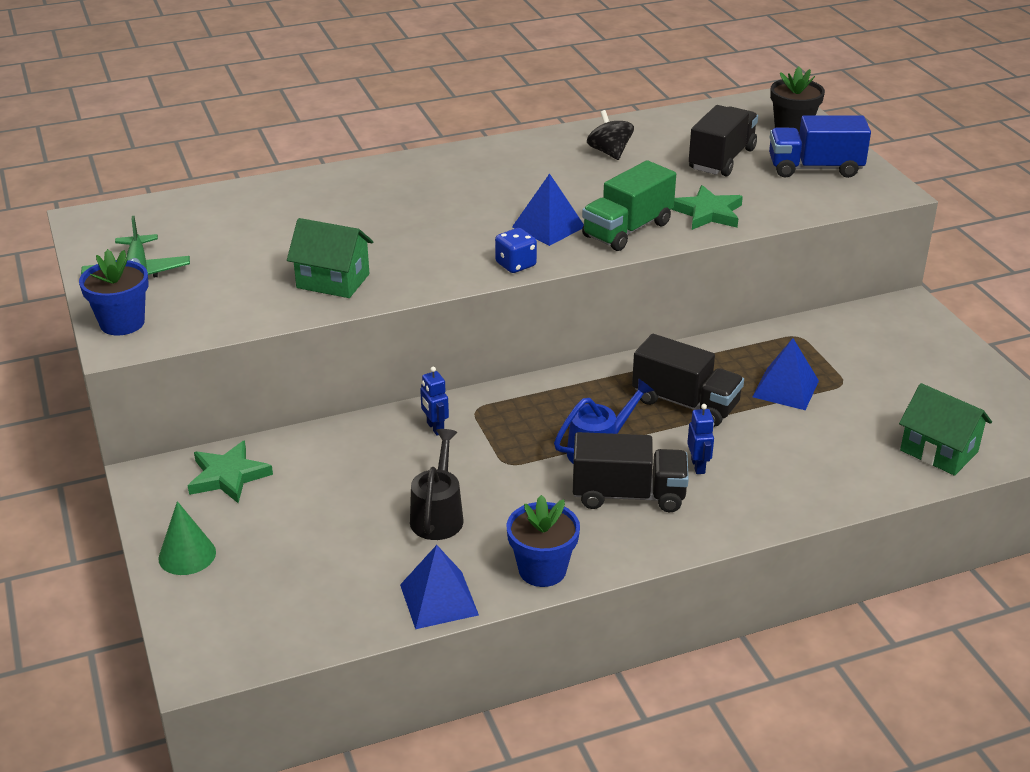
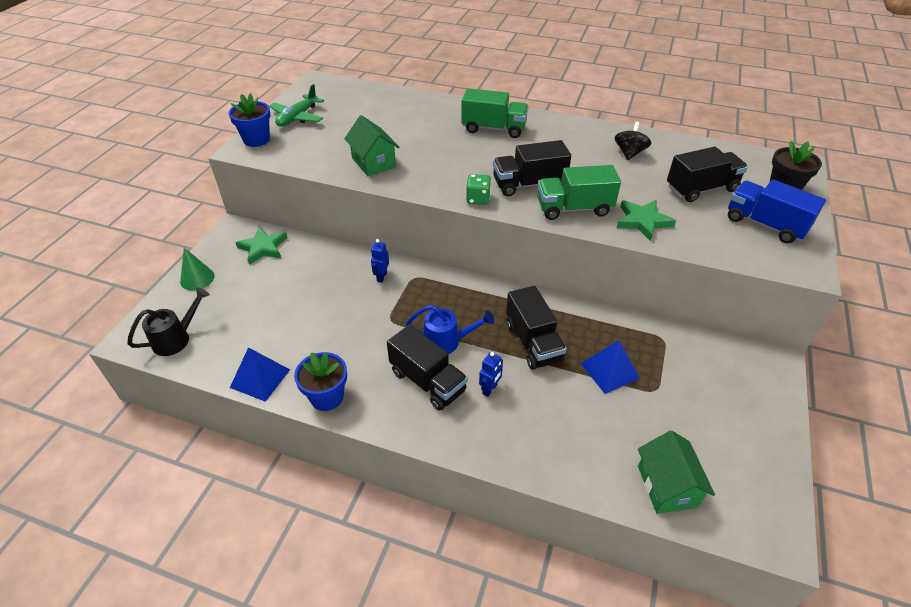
camera: 40 degrees right, 10 degrees up
black watering can [410,429,464,540] -> black watering can moved to [127,287,210,356]
blue dice [495,228,537,273] -> green dice [466,174,491,205]
blue pyramid [512,173,584,246] -> black truck [493,140,571,196]
none -> green truck [461,88,529,138]

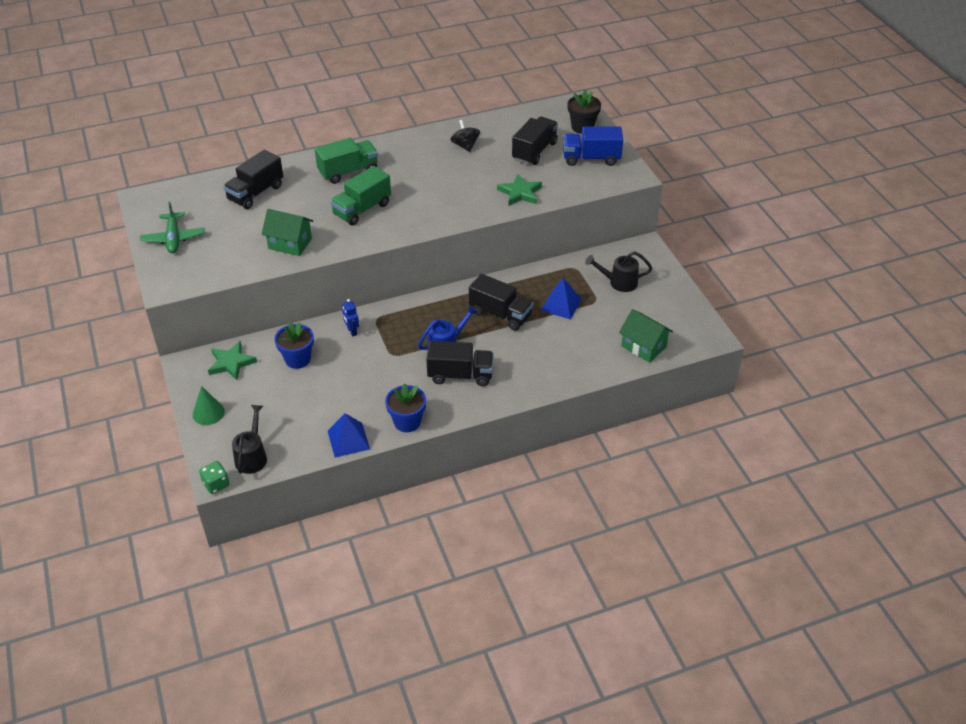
camera: 40 degrees left, 0 degrees up
blue flower pot [228,93,271,147] -> blue flower pot moved to [274,322,314,369]
green dice [466,174,491,205] -> green dice moved to [199,461,230,494]
blue robot [479,352,503,397] -> none
black truck [493,140,571,196] -> black truck moved to [223,150,283,209]
green truck [538,165,621,220] -> green truck moved to [330,166,391,225]
none -> black watering can [585,252,652,292]

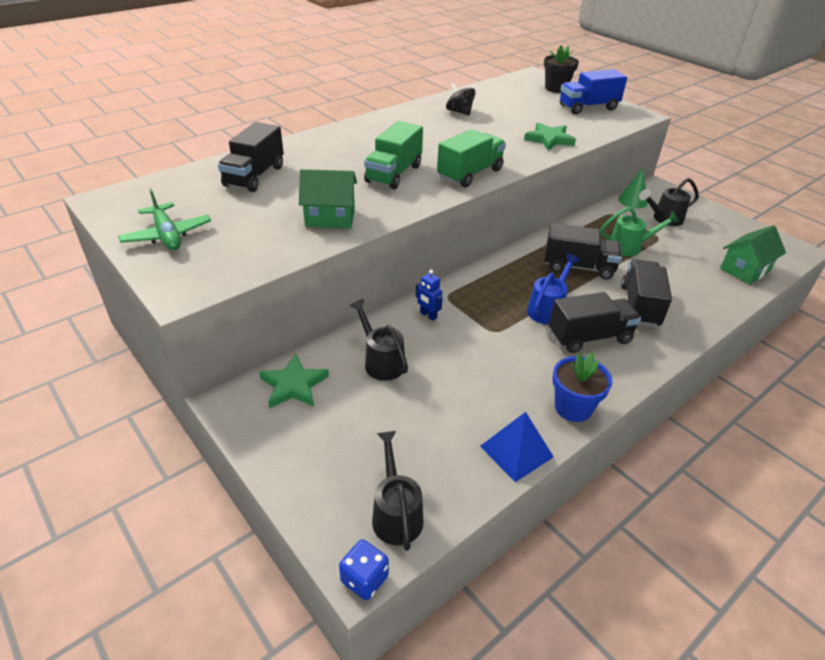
camera: 20 degrees left, 5 degrees down
green cone [193,386,225,425] -> green cone moved to [618,168,648,208]
green dice [199,461,230,494] -> blue dice [339,539,389,600]
blue flower pot [274,322,314,369] -> black watering can [349,299,408,381]
green truck [315,138,378,184] -> green truck moved to [437,129,506,187]
black truck [512,116,558,165] -> black truck moved to [621,259,672,327]
blue pyramid [541,278,582,320] -> green watering can [600,207,679,256]
green house [619,309,673,363] -> green house turned 60 degrees counterclockwise [720,225,786,284]

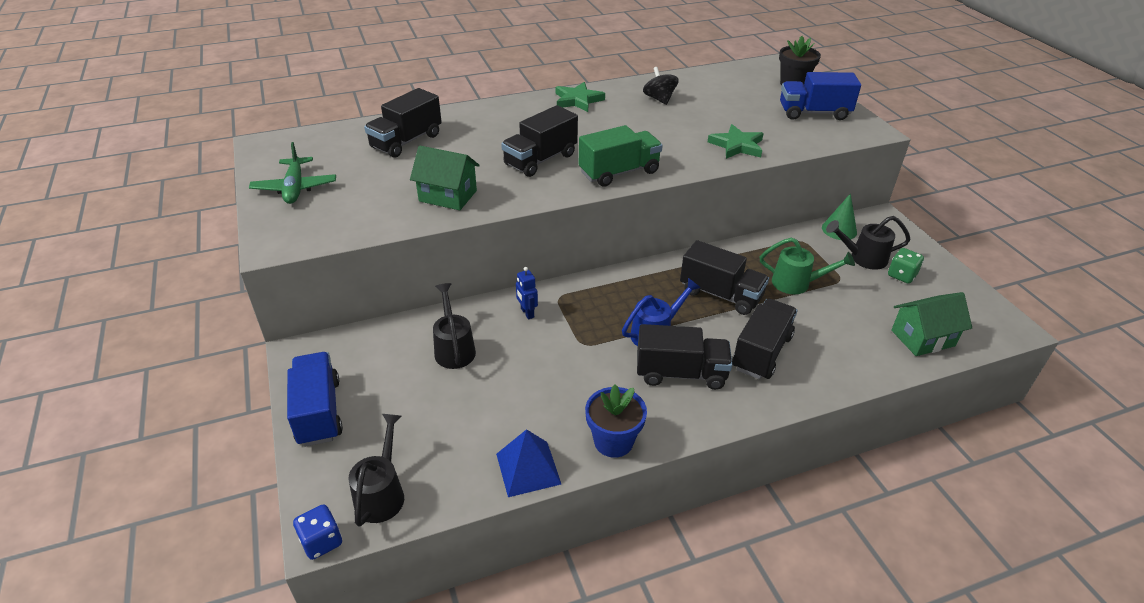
camera: 20 degrees right, 0 degrees up
green star [259,354,329,408] -> green star moved to [556,82,605,112]
green truck [364,121,423,189] -> black truck [501,105,578,177]
none -> blue truck [287,352,343,447]
none -> green dice [888,248,924,284]

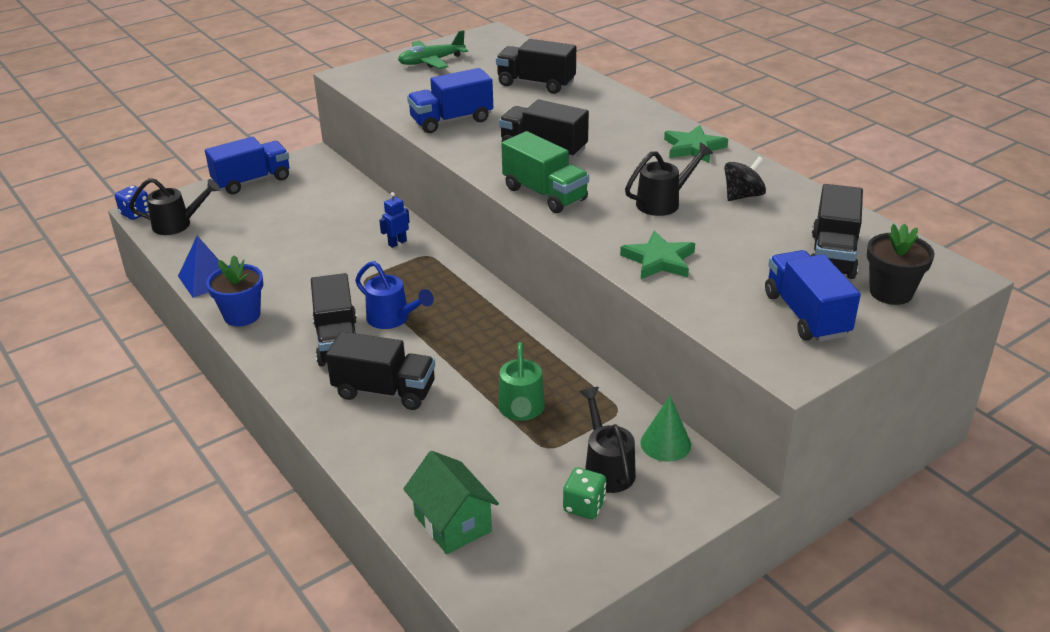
camera: 75 degrees right, 5 degrees down
green house [410,146,480,210] -> blue truck [407,68,493,133]
black watering can [433,283,476,369] -> black watering can moved to [625,142,713,216]
black truck [680,240,769,315] -> black truck moved to [811,184,863,279]

